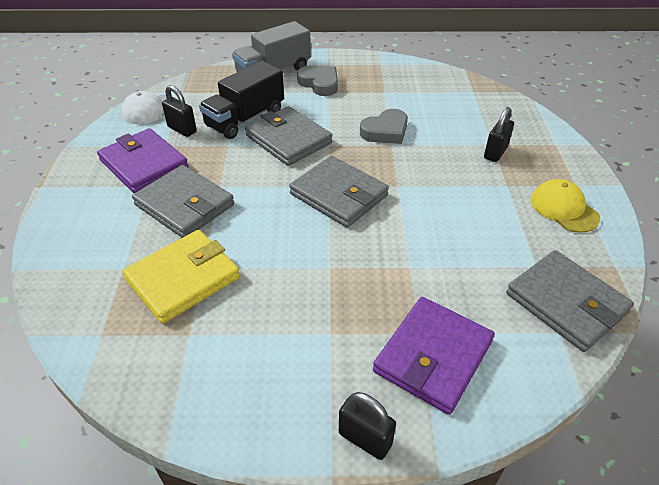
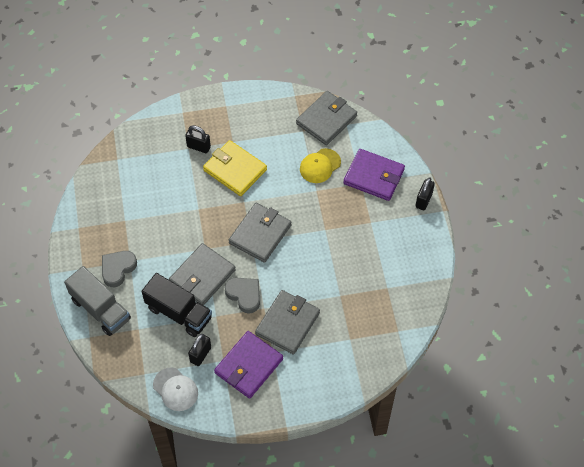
camera: 100 degrees left, 15 degrees up
yellow wallet [123,230,240,324] -> yellow wallet moved to [203,140,267,196]
grey heart [360,109,408,144] -> grey heart moved to [224,278,260,313]
yellow cap [531,179,600,233] -> yellow cap moved to [300,148,341,183]

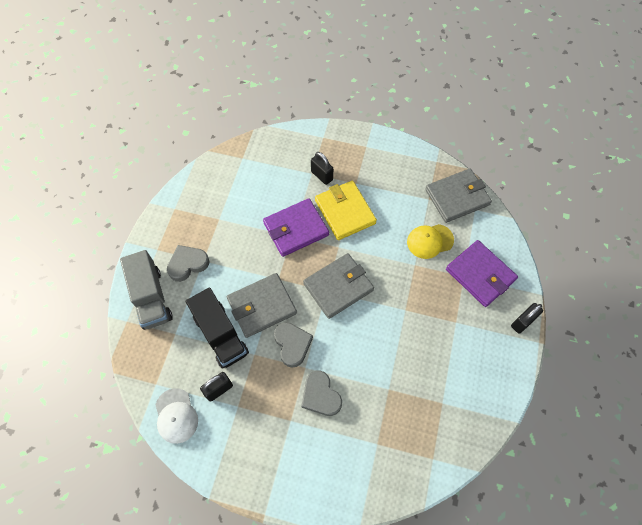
camera: 25 degrees right, 5 degrees up
purple wallet [214,331,283,399] -> purple wallet moved to [263,198,329,257]
grey wallet [255,290,320,354] -> grey heart [301,370,342,416]

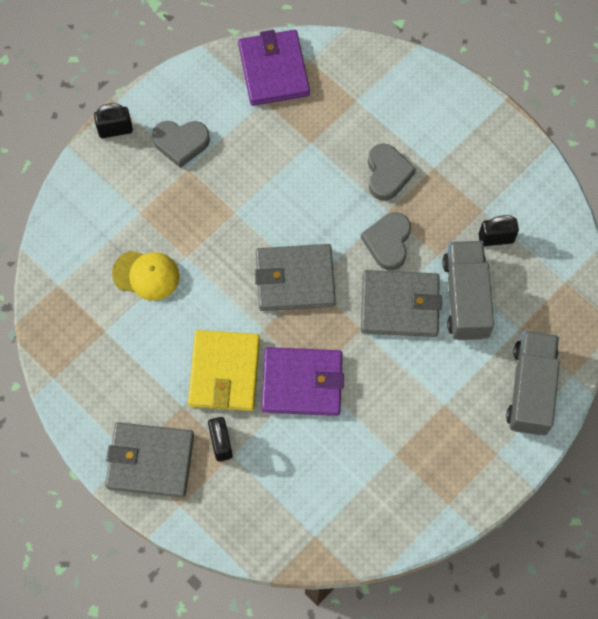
camera: 150 degrees left, 5 degrees up
white cap [155,388,198,444] -> none
grey heart [167,245,209,282] -> grey heart moved to [152,121,210,168]
black truck [186,288,249,369] -> grey truck [442,241,494,340]
grey wallet [425,169,492,223] -> grey wallet moved to [105,422,194,498]
purple wallet [446,240,518,307] -> purple wallet moved to [238,30,310,106]

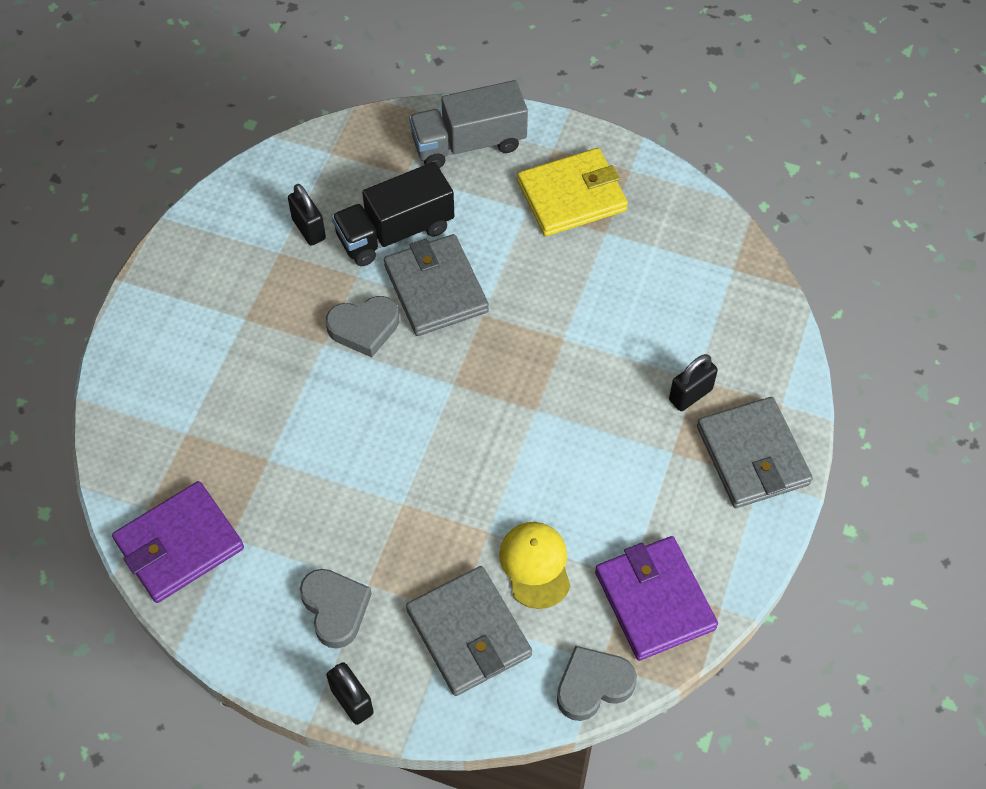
camera: 115 degrees left, 10 degrees down
yellow wallet [188,330,260,411] -> yellow wallet moved to [517,148,628,236]
grey wallet [255,244,336,311] -> grey wallet moved to [406,566,532,696]
purple wallet [261,347,344,416] -> purple wallet moved to [595,536,718,661]
grey heart [368,143,416,201] -> grey heart moved to [557,646,637,721]
grey truck [442,241,494,340] -> black truck [332,162,454,266]

